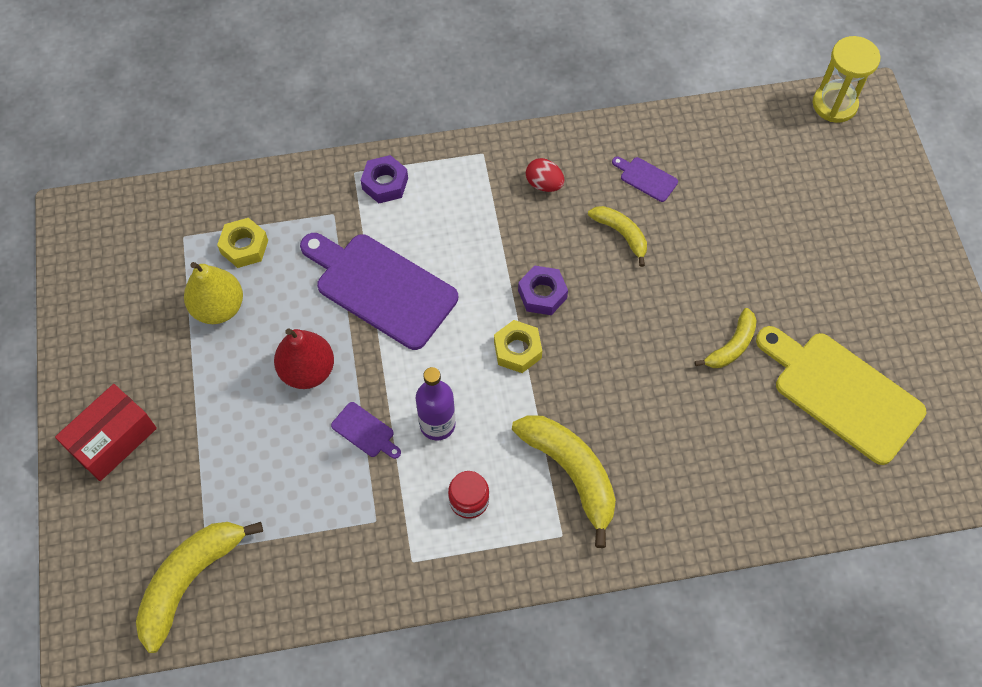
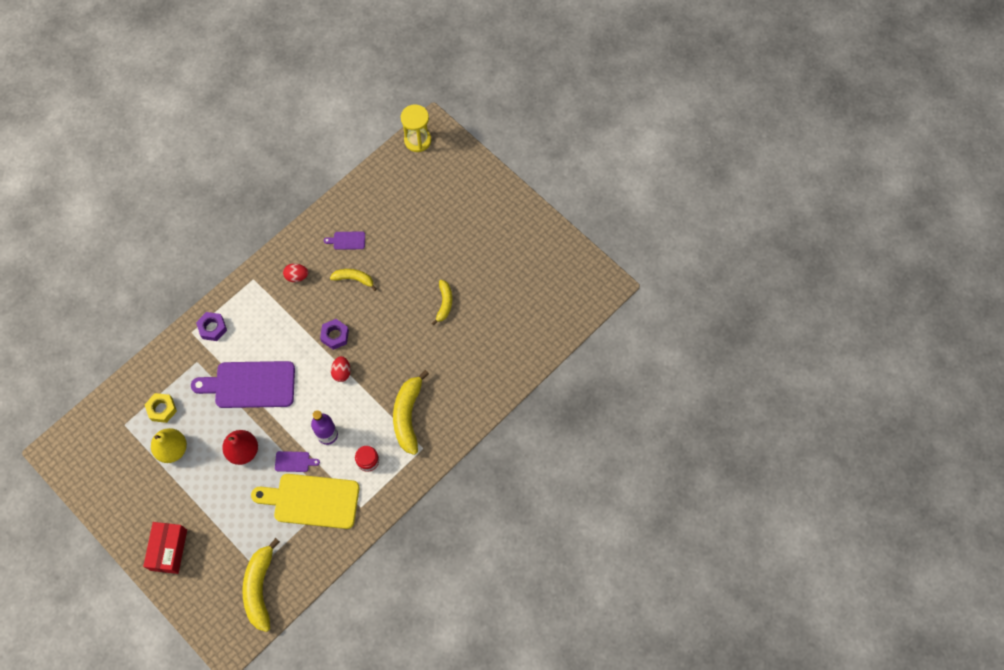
camera: 35 degrees left, 5 degrees up
yellow nut [494,320,542,373] -> red egg [331,356,351,382]
yellow banana [512,415,616,548] -> yellow banana turned 105 degrees counterclockwise [393,370,429,455]
yellow cutting board [756,326,926,465] -> yellow cutting board moved to [251,474,359,529]

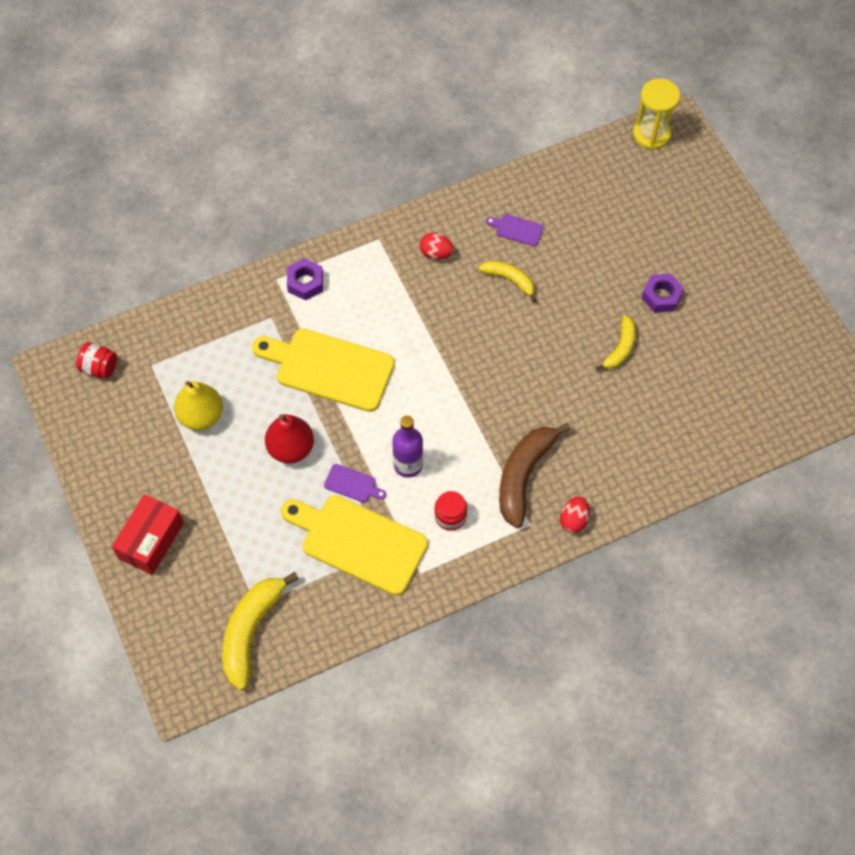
camera: 20 degrees right, 5 degrees down
yellow nut [145,393,177,423] -> none
purple cutting board [191,361,295,408] -> yellow cutting board [252,328,395,412]
purple nut [320,319,349,350] -> purple nut moved to [642,274,684,313]
red egg [331,356,351,382] -> red egg moved to [560,496,590,533]
yellow banana [393,370,429,455] -> brown banana [499,423,571,528]
none -> red jar [76,342,117,378]

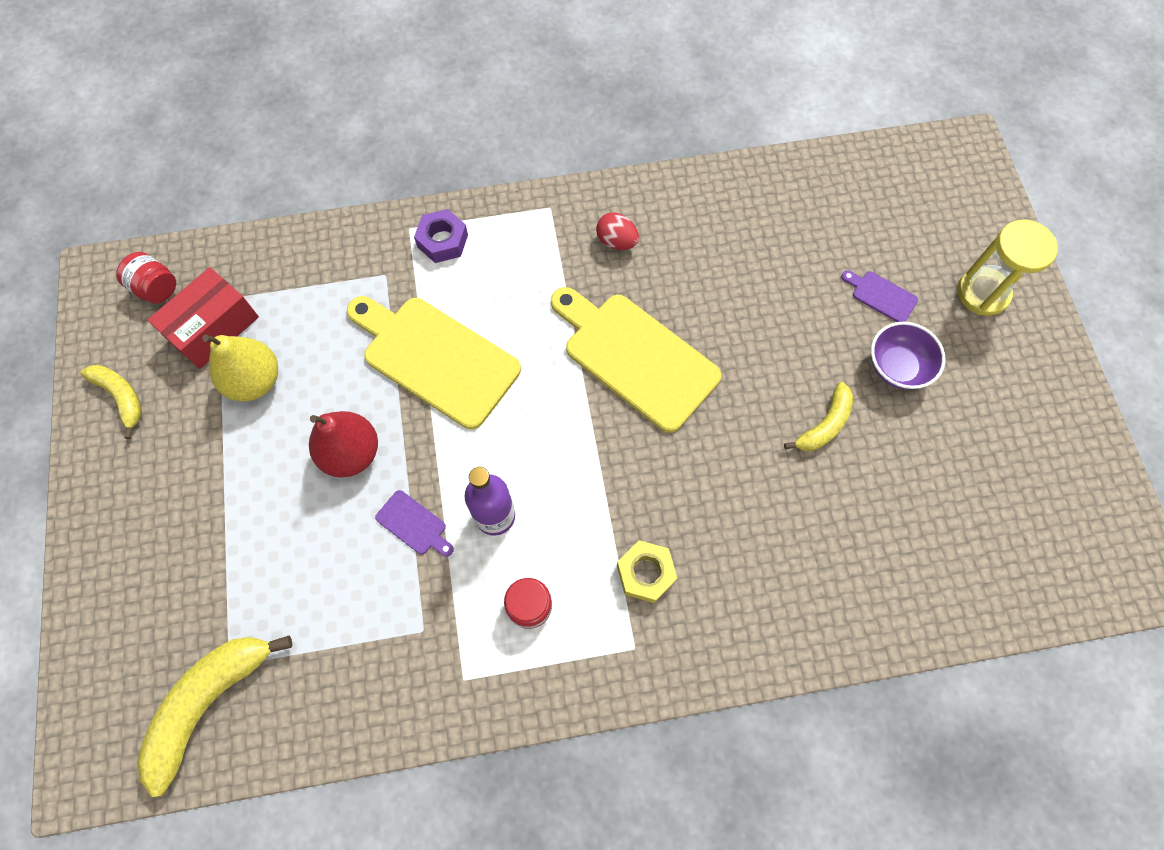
camera: 15 degrees right, 5 degrees up
red box [112,494,184,575] -> red box moved to [147,267,259,369]
yellow cutting board [281,495,428,596] -> yellow cutting board moved to [551,287,721,433]
yellow banana [479,261,536,302] -> yellow banana moved to [80,365,142,439]
purple cutting board [486,214,543,246] -> purple cutting board moved to [841,270,918,322]
brown banana [499,423,571,528] -> yellow nut [617,540,677,603]
red egg [560,496,590,533] -> none
yellow hourglass [633,79,680,150] -> yellow hourglass moved to [957,219,1058,316]
purple nut [642,274,684,313] -> purple bowl [871,322,946,390]

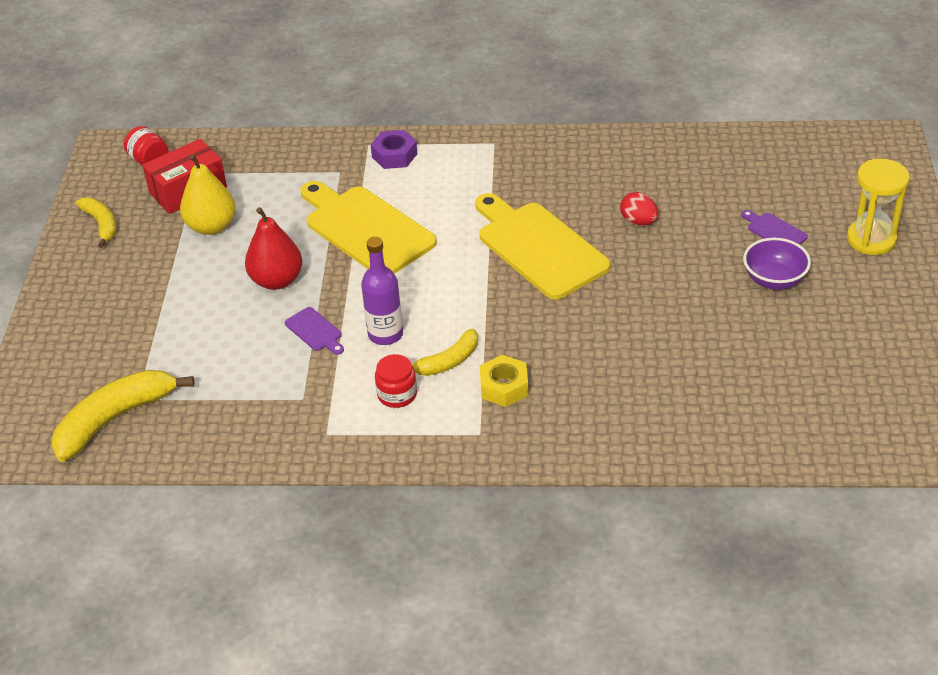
camera: 15 degrees right, 25 degrees down
red egg [596,212,639,250] -> red egg moved to [620,192,658,225]
yellow banana [784,382,853,451] -> yellow banana moved to [412,329,478,376]

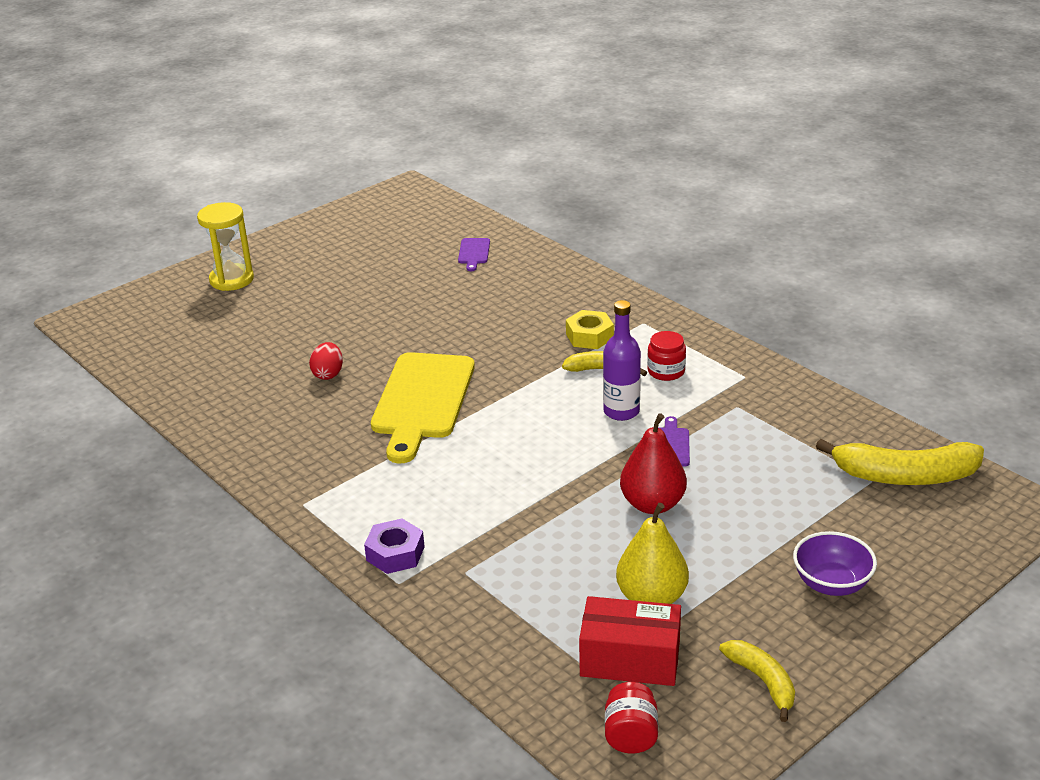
camera: 135 degrees left, 10 degrees down
yellow banana [76,197,116,248] -> yellow banana turned 135 degrees clockwise [719,640,795,722]
yellow cutting board [300,181,437,274] -> none
purple cutting board [742,210,808,245] -> purple cutting board moved to [458,238,490,271]
purple bowl [743,238,811,290] -> purple bowl moved to [793,531,877,596]

